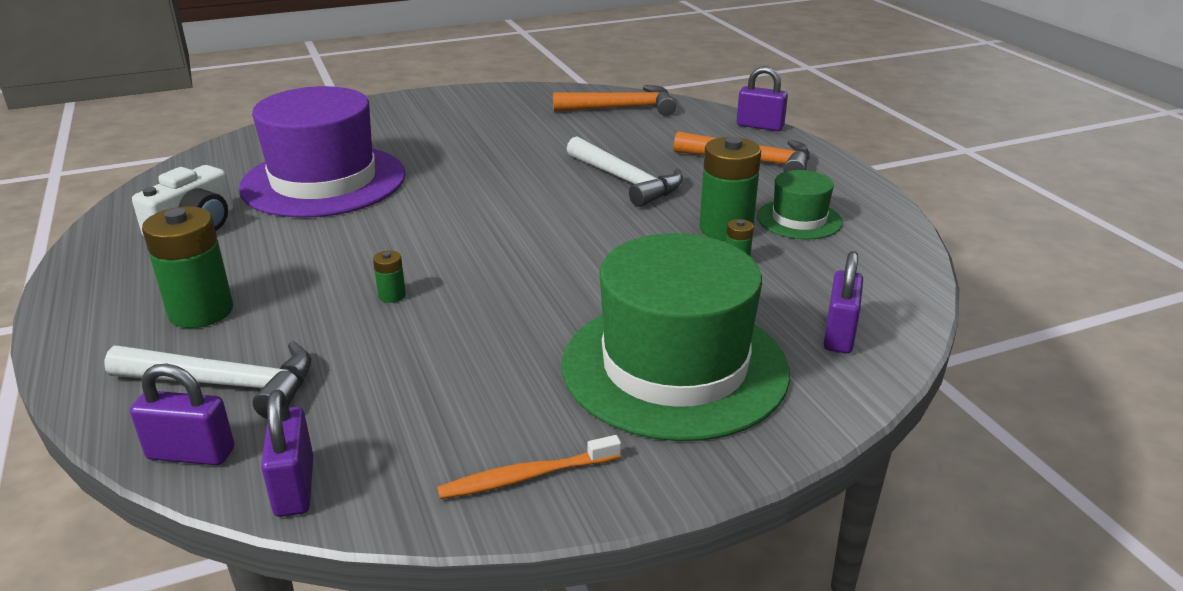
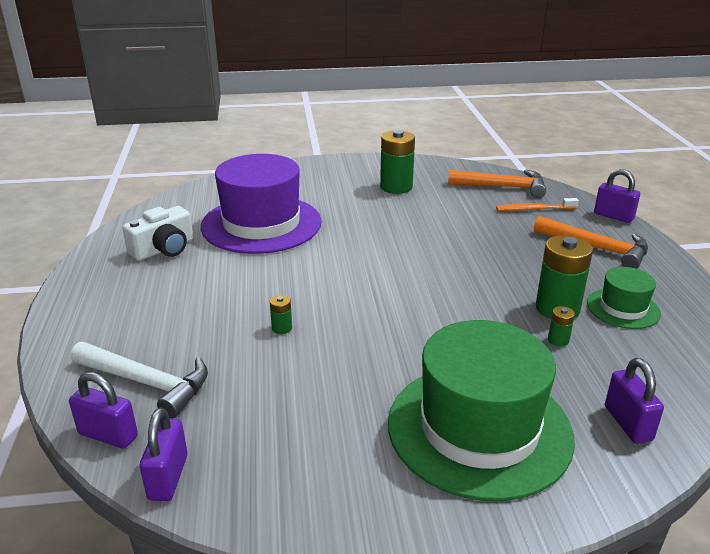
camera: 15 degrees right, 0 degrees up
green battery [142,206,233,328] -> green battery moved to [380,130,415,194]
orange toothbrush [437,435,621,499] -> orange toothbrush moved to [496,198,579,211]
white hammer [567,136,683,207] -> none
purple padlock [824,251,863,353] -> purple padlock turned 45 degrees counterclockwise [605,358,664,444]

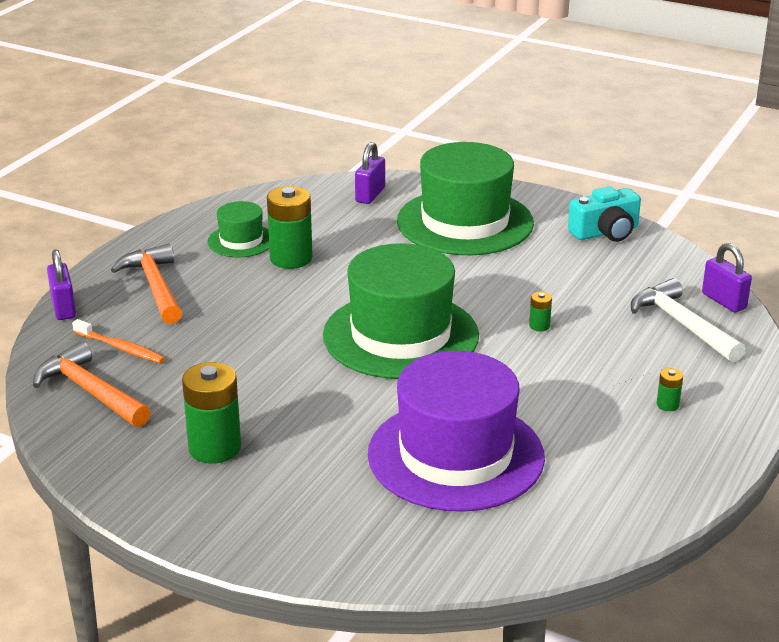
camera: 145 degrees left, 0 degrees up
white camera [122,206,193,261] -> none
purple padlock [140,408,187,501] -> none
green battery [548,306,575,347] -> green battery moved to [657,368,683,411]
none -> green hat [323,243,479,379]
none -> turquoise camera [568,186,641,242]

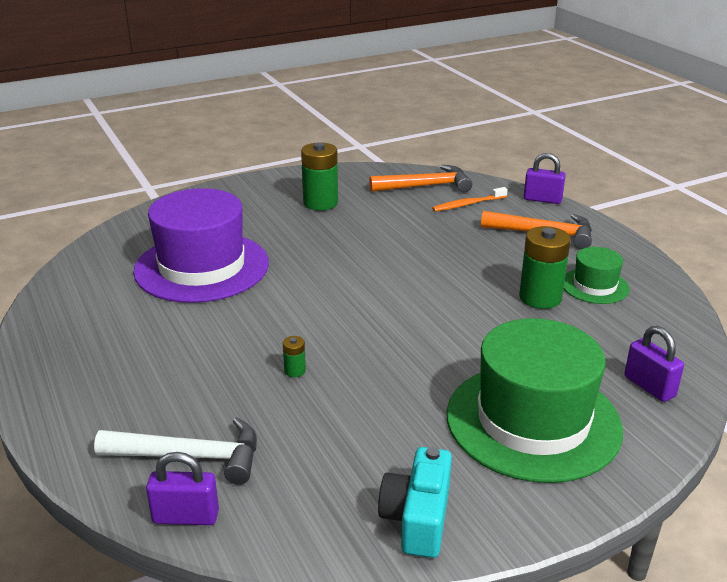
camera: 125 degrees right, 0 degrees up
green hat [323,243,479,379] -> none
green battery [657,368,683,411] -> none

